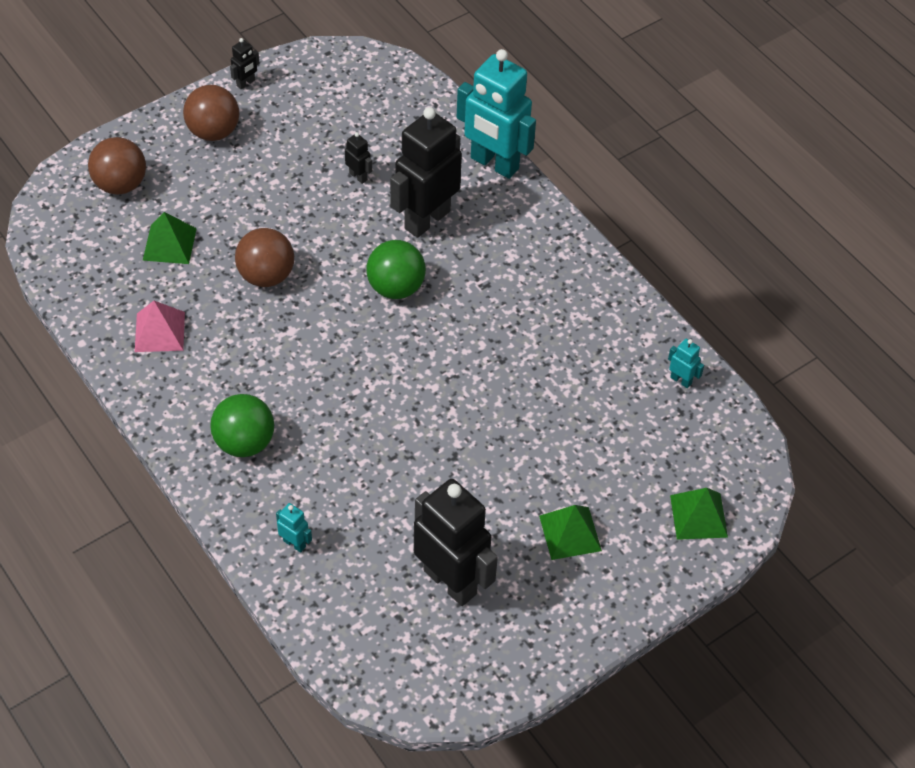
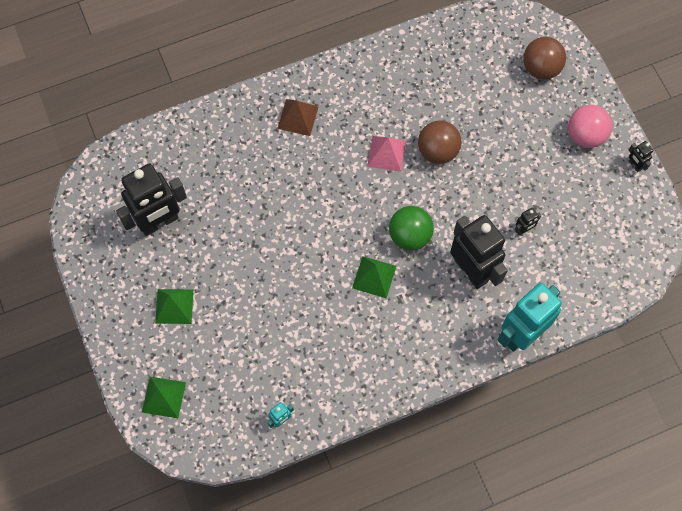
camera: 105 degrees right, 15 degrees up
pink pyramid [135,301,185,352] -> pink pyramid moved to [367,136,406,172]
green pyramid [143,212,197,264] -> green pyramid moved to [352,256,396,298]
brown ball [183,85,239,141] -> pink ball [568,105,612,148]
green ball [210,394,274,457] -> brown pyramid [277,99,318,136]
turquoise robot [276,503,312,553] -> none

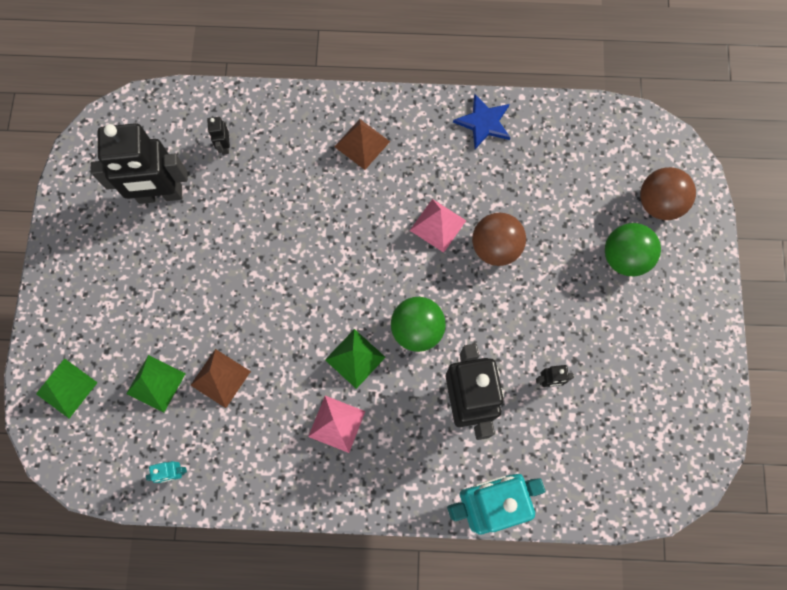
camera: 25 degrees right, 5 degrees up
green pyramid [155,289,194,324] -> green pyramid moved to [126,355,186,413]
pink ball [568,105,612,148] -> none
black robot [628,141,653,172] -> black robot moved to [207,117,230,154]
none -> brown pyramid [191,349,251,408]
none -> pink pyramid [308,396,366,453]
none -> blue star [453,94,511,149]
none -> green ball [605,223,661,276]

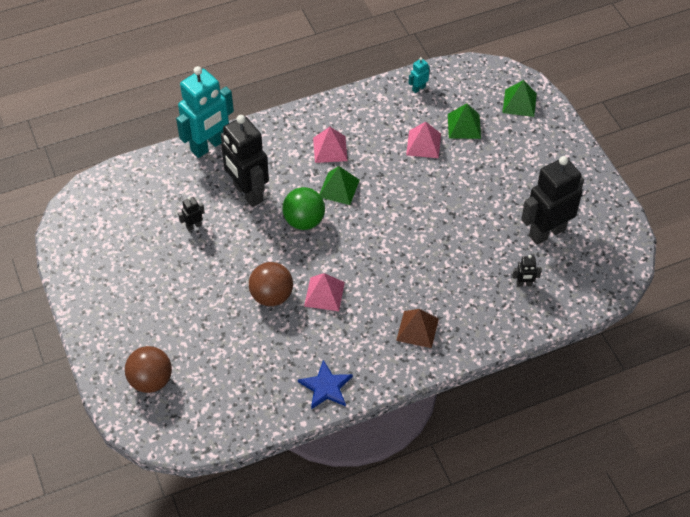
camera: 155 degrees right, 20 degrees down
brown pyramid [191,349,251,408] -> pink pyramid [406,122,441,158]
black robot [207,117,230,154] -> black robot turned 120 degrees clockwise [513,255,542,287]
green ball [605,223,661,276] -> none

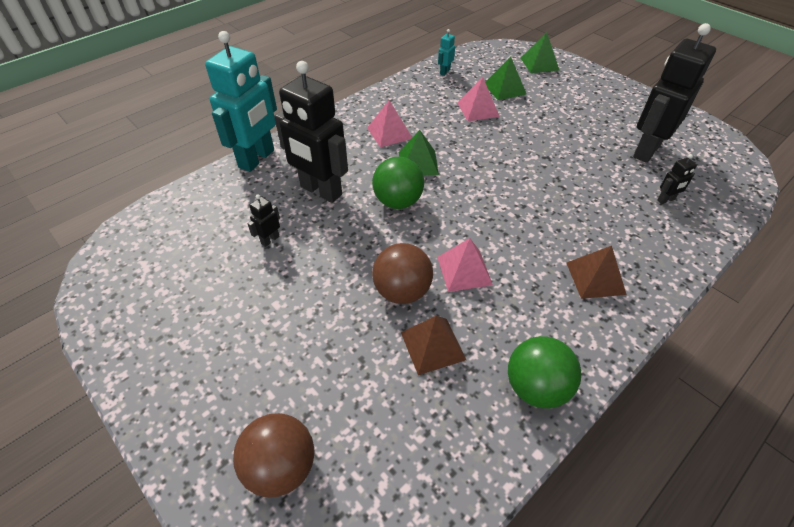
camera: 20 degrees left, 5 degrees down
blue star [298,360,353,410] -> green ball [508,336,581,408]
none -> brown pyramid [401,316,466,375]

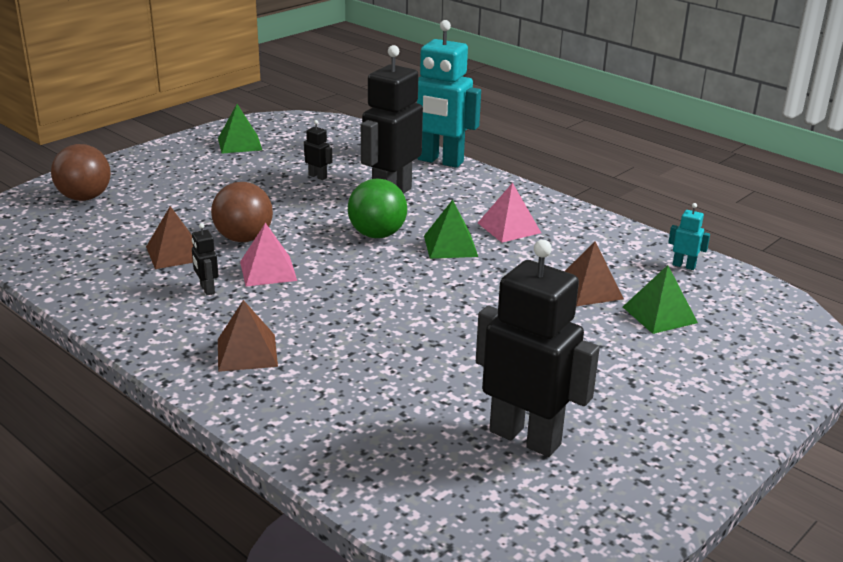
camera: 85 degrees right, 20 degrees down
pink pyramid [457,77,500,121] -> brown pyramid [565,241,624,306]
green ball [508,336,581,408] -> none
green pyramid [521,33,559,73] -> green pyramid moved to [218,104,262,154]
black robot [657,154,697,204] -> black robot moved to [192,223,218,295]

